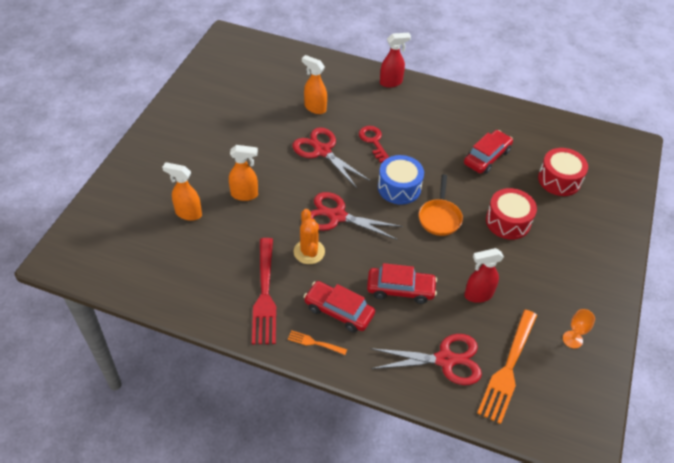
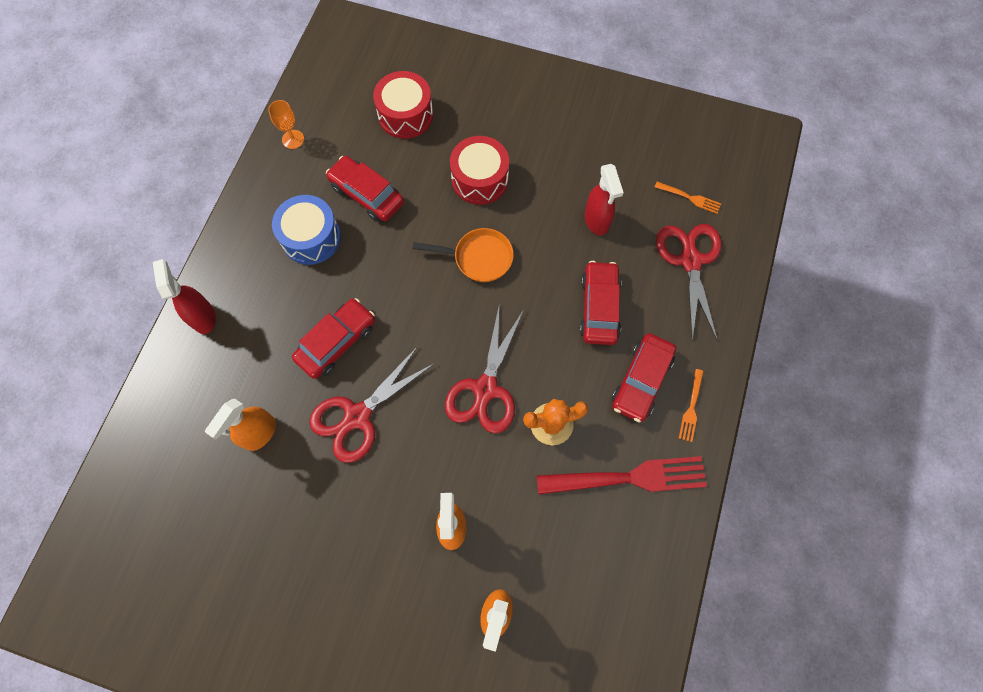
camera: 90 degrees left, 20 degrees up
red key [359,126,389,163] -> red car [292,298,375,379]
blue drum [378,155,424,205] -> blue drum moved to [272,195,341,265]
orange fork [477,309,537,424] -> orange fork [655,182,721,214], size x0.46
orange goblet [563,309,595,349] -> orange goblet moved to [268,100,304,149]

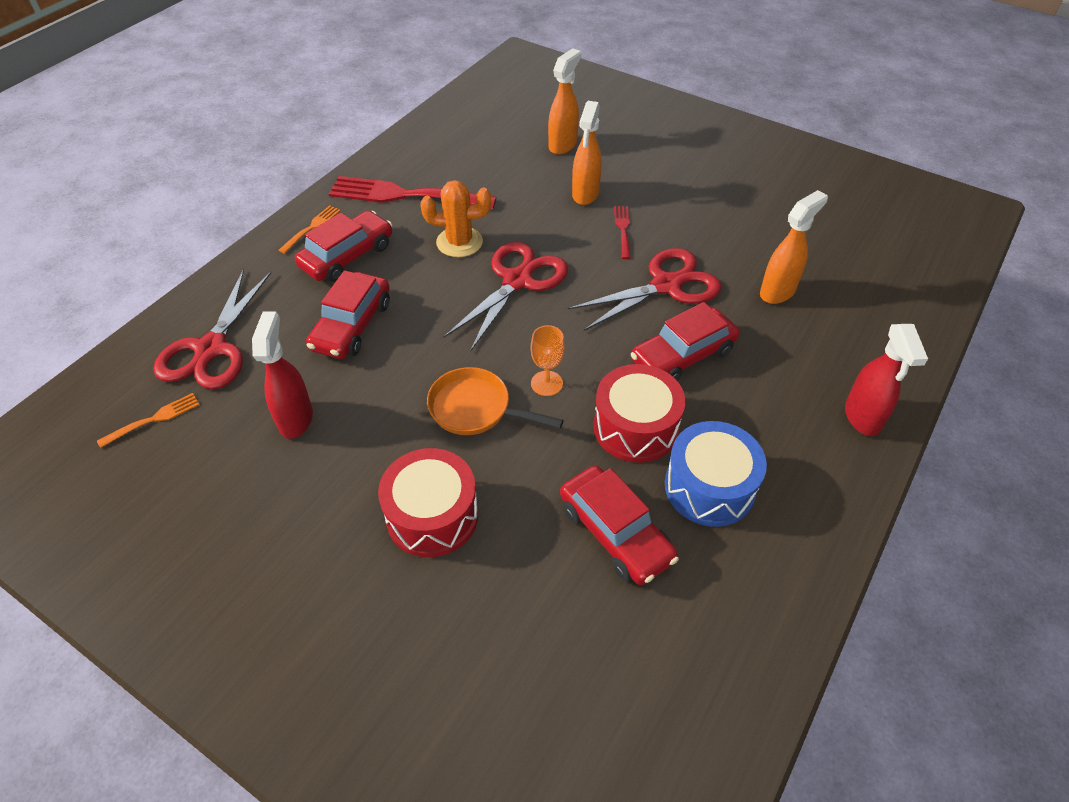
camera: 165 degrees left, 20 degrees down
orange goblet [268,100,304,149] -> orange goblet moved to [530,325,565,396]
red drum [373,71,433,139] -> red drum moved to [593,364,685,463]
orange fork [655,182,721,214] -> orange fork turned 105 degrees clockwise [97,393,200,448]
none -> red fork [614,206,631,259]

